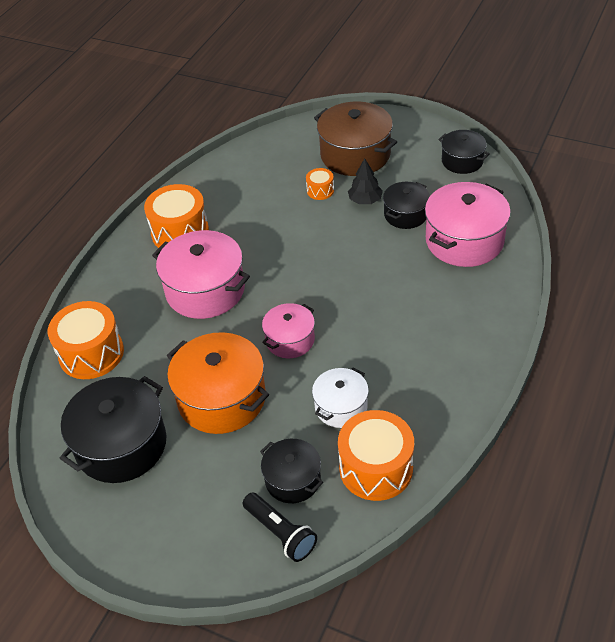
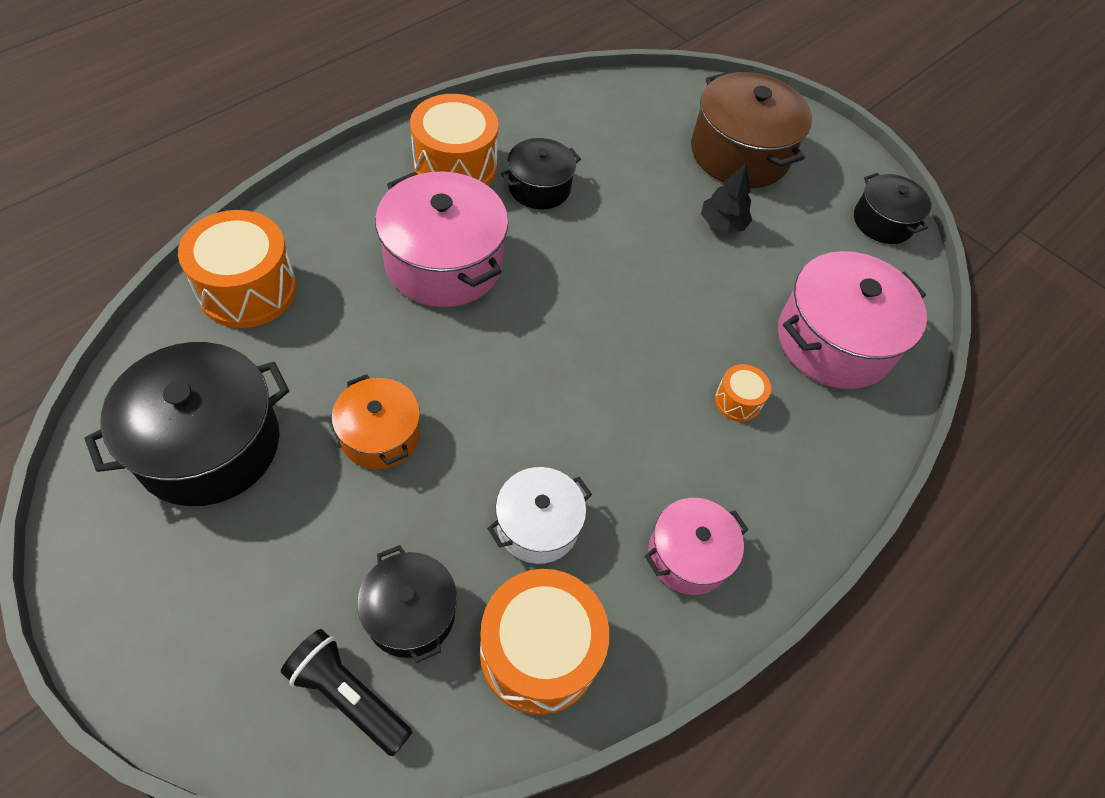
camera: 10 degrees right, 10 degrees up
orange pot [167,332,269,434] -> orange pot [331,374,420,469], size x0.58
black flashlight [243,492,317,562] -> black flashlight turned 150 degrees clockwise [281,629,413,756]
pink pot [262,303,315,358] -> pink pot moved to [645,498,748,595]
orange drum [306,168,334,200] -> orange drum moved to [715,364,771,422]
black pot [383,182,430,229] -> black pot moved to [501,138,581,209]

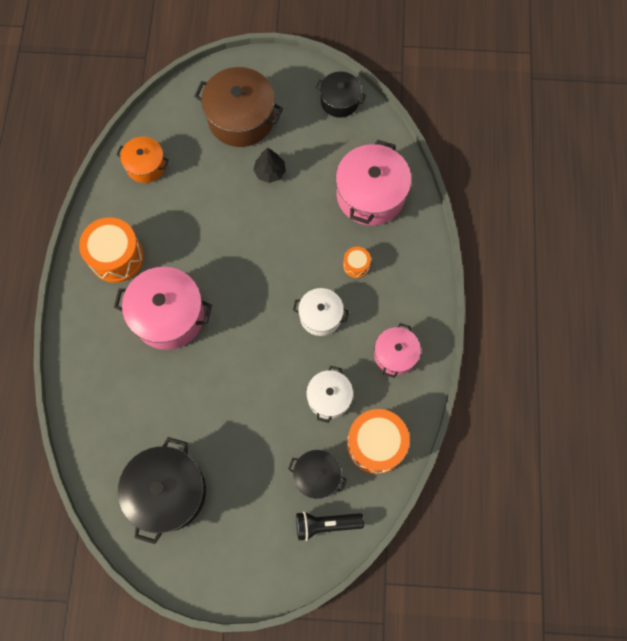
camera: 35 degrees left, 15 degrees up
orange drum [178,210,297,328] -> none
orange pot [331,374,420,469] -> orange pot moved to [116,137,169,183]
black pot [501,138,581,209] -> none
none -> white pot [293,288,349,336]

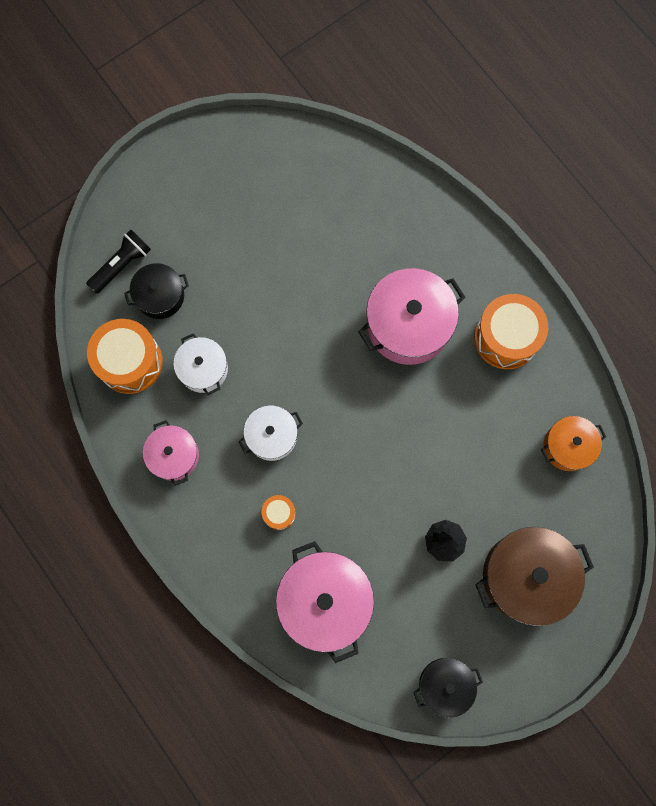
camera: 140 degrees right, 5 degrees up
black pot [118,437,206,544] -> none

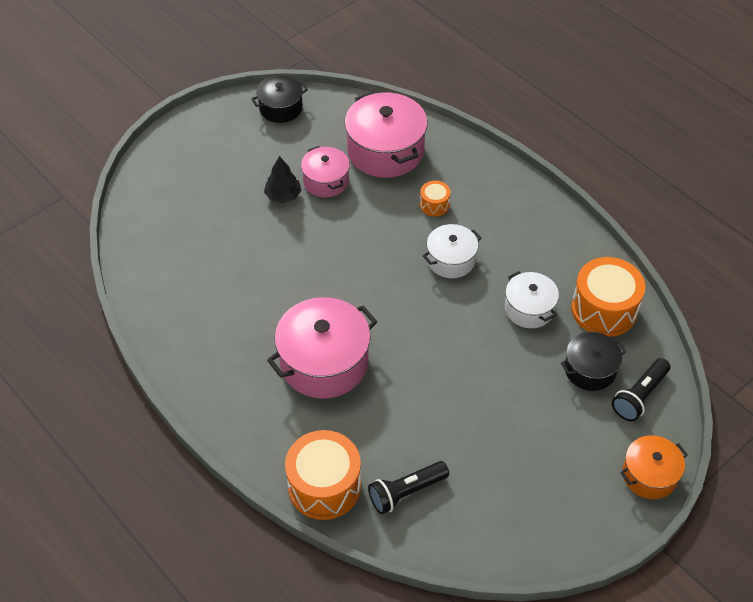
camera: 175 degrees right, 25 degrees down
pink pot [143,420,199,486] -> pink pot moved to [301,146,350,198]
orange drum [474,294,548,369] -> orange drum moved to [285,430,361,520]
brown pot [475,527,594,626] -> none
orange pot [541,416,606,471] -> orange pot moved to [620,435,688,499]
none -> black flashlight [368,461,449,514]

